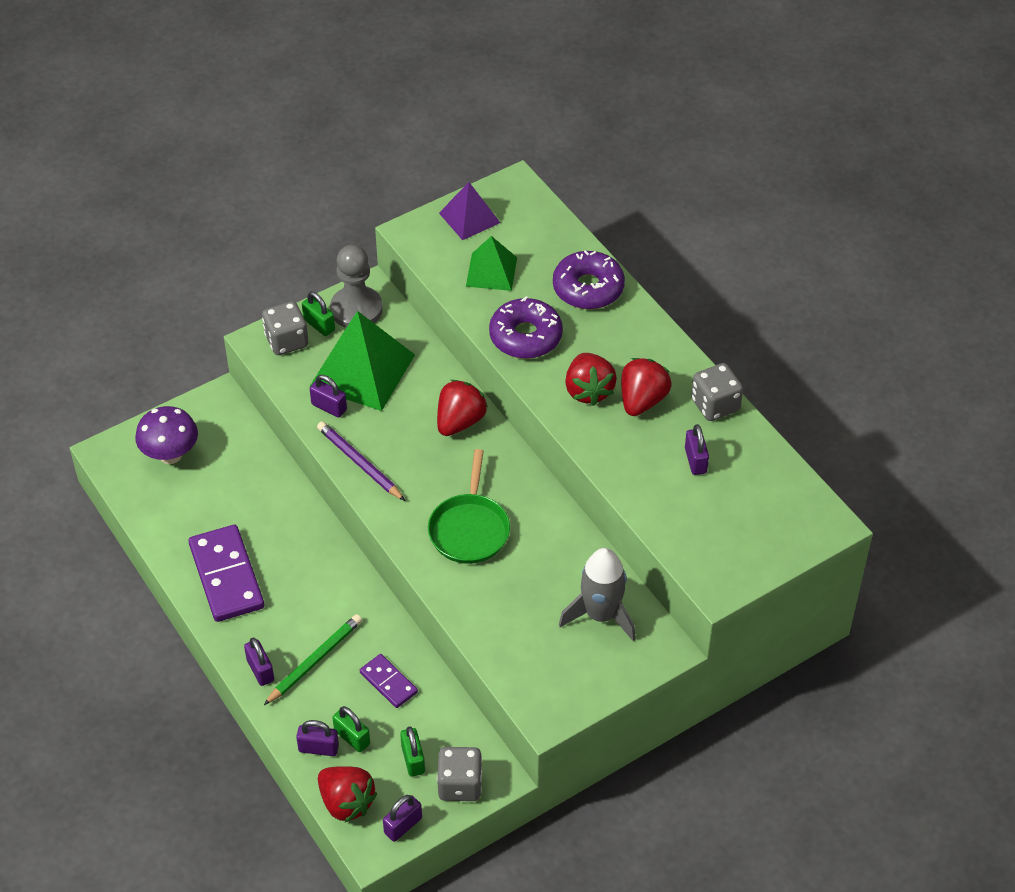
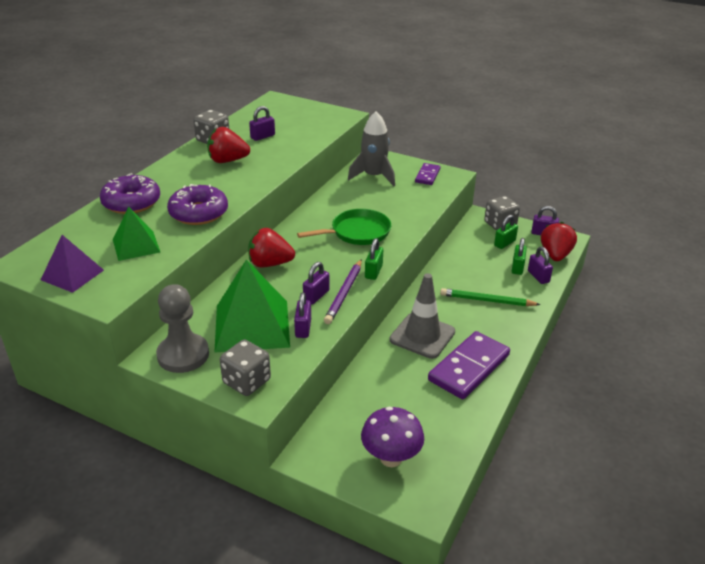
camera: 120 degrees left, 15 degrees down
purple padlock [244,637,274,686] -> purple padlock moved to [303,262,329,304]
green padlock [302,292,335,336] -> green padlock moved to [365,238,383,280]
purple domino [360,654,418,708] -> purple domino moved to [415,163,441,185]
red strawberry [565,353,617,406] -> none
none -> grey traffic cone [390,273,455,359]

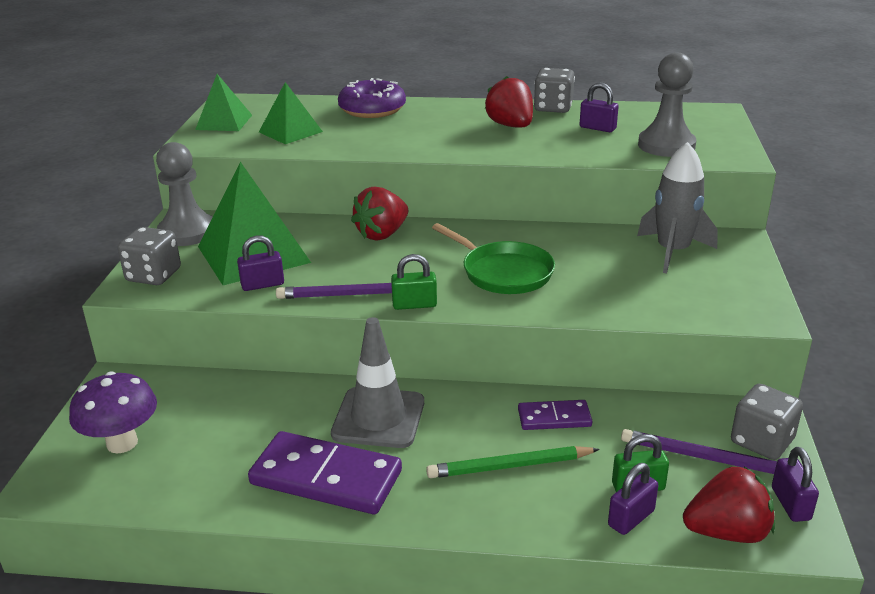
camera: 70 degrees right, 5 degrees down
purple pyramid [41,235,104,293] -> green pyramid [195,74,252,131]
purple donut [167,184,228,225] -> none
red strawberry [248,228,295,268] -> red strawberry turned 120 degrees counterclockwise [351,186,408,241]
purple padlock [303,262,329,304] -> none
purple domino [415,163,441,185] -> purple domino moved to [518,400,592,430]
green pencil [440,288,541,306] -> green pencil turned 90 degrees counterclockwise [426,446,600,478]
green padlock [494,215,518,249] -> purple pencil [621,429,777,474]
none -> grey pawn [638,52,696,157]

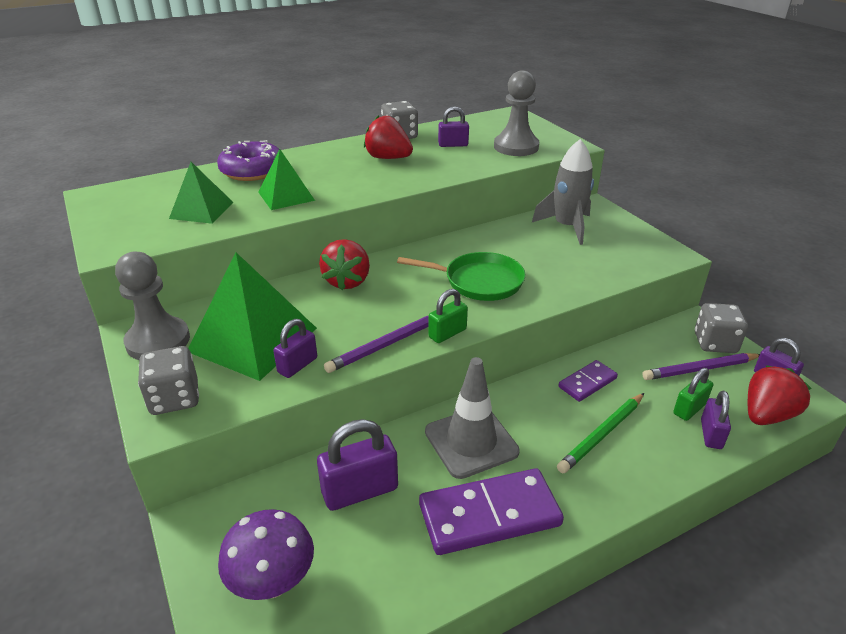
camera: 35 degrees left, 5 degrees up
green pyramid [195,74,252,131] -> green pyramid moved to [258,149,315,210]
none -> purple padlock [317,419,398,511]

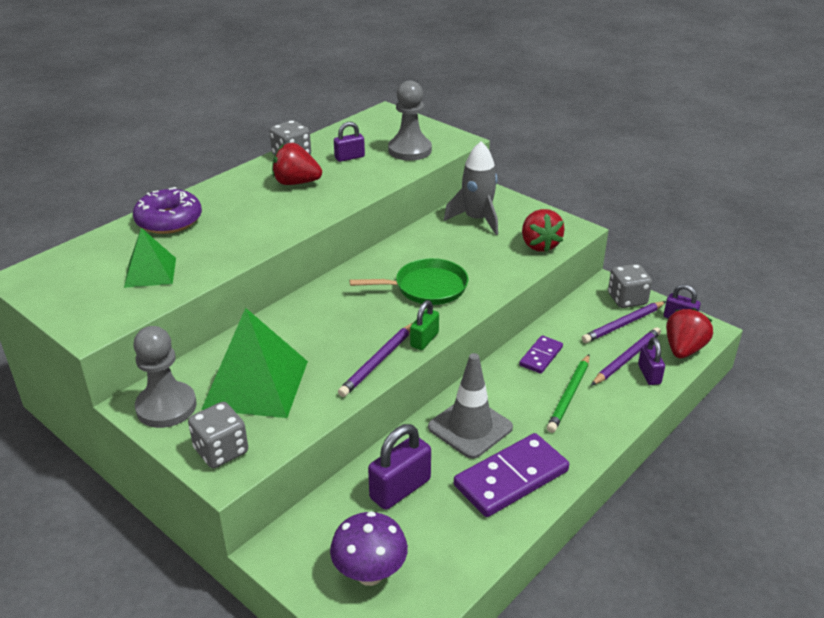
camera: 20 degrees left, 0 degrees up
green pyramid [258,149,315,210] -> none
purple padlock [273,319,317,378] -> none
red strawberry [319,239,370,290] -> red strawberry moved to [522,209,565,253]
green padlock [673,368,713,421] -> purple pencil [591,327,661,386]

